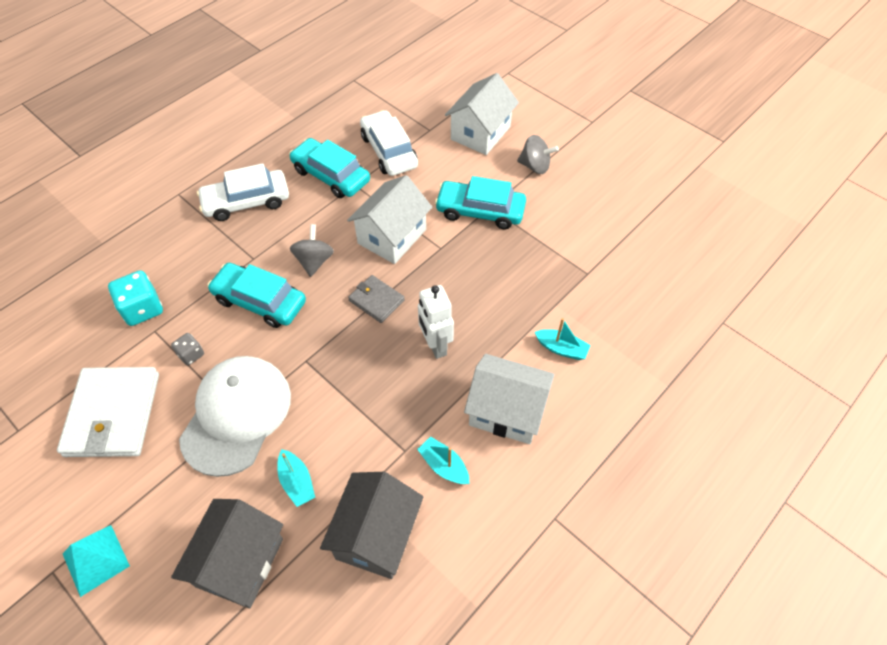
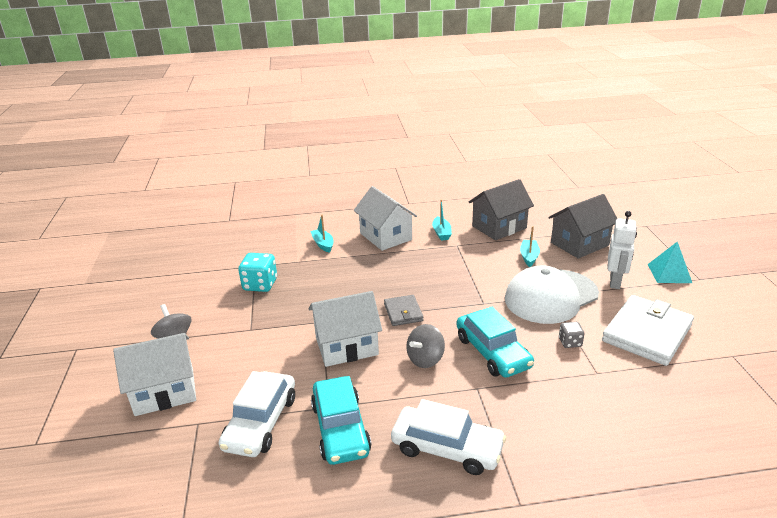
camera: 140 degrees left, 25 degrees down
turquoise dice [108,270,163,326] -> turquoise dice moved to [238,253,277,292]
white robot [418,285,454,359] -> white robot moved to [608,211,637,289]
turquoise car [435,176,526,229] -> none

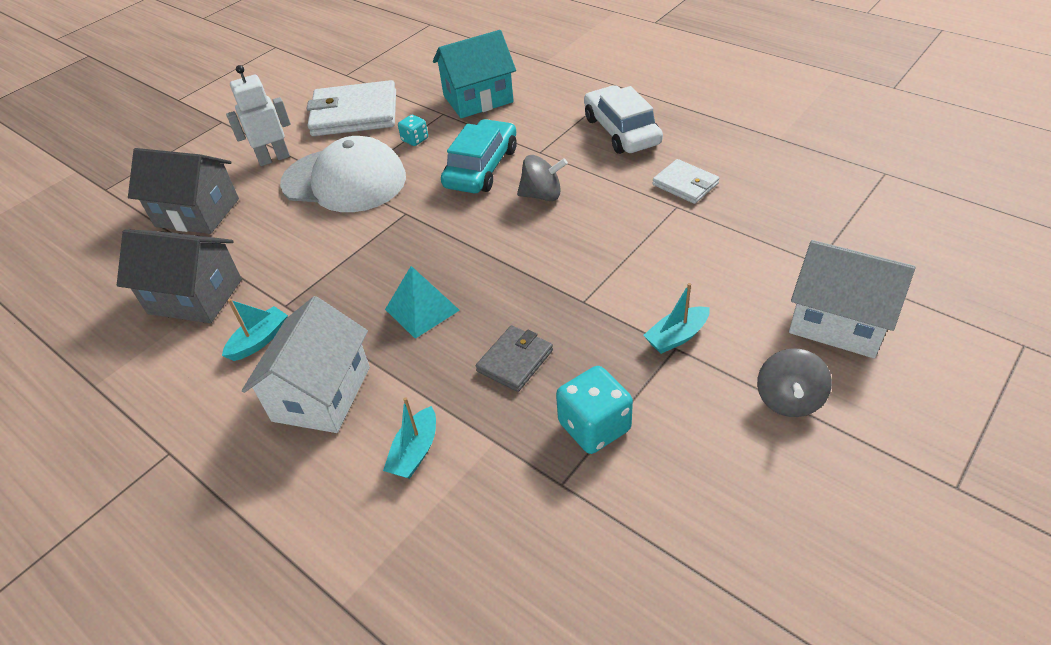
camera: 130 degrees left, 15 degrees up
white car [219,371,295,457] -> none
white house [309,291,382,367] -> none
turquoise car [311,376,371,465] -> white wallet [652,159,719,204]
grey wallet [384,295,424,326] -> grey wallet moved to [476,325,553,392]
turquoise boat [520,226,540,267] -> turquoise boat moved to [643,283,710,354]
grey dice [559,322,584,348] -> turquoise dice [398,115,428,146]
turquoise pyramid [647,242,692,283] -> turquoise pyramid moved to [385,266,460,339]
none -> turquoise house [433,30,516,118]

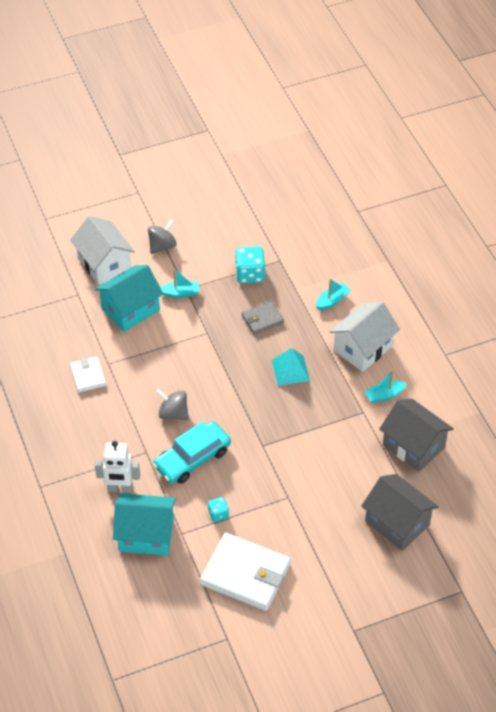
camera: 155 degrees left, 5 degrees up
white robot [226,65,291,166] -> white robot moved to [95,441,140,493]
white cap [280,136,406,212] -> none
white car [584,85,663,154] -> none
none -> turquoise house [95,265,163,332]

